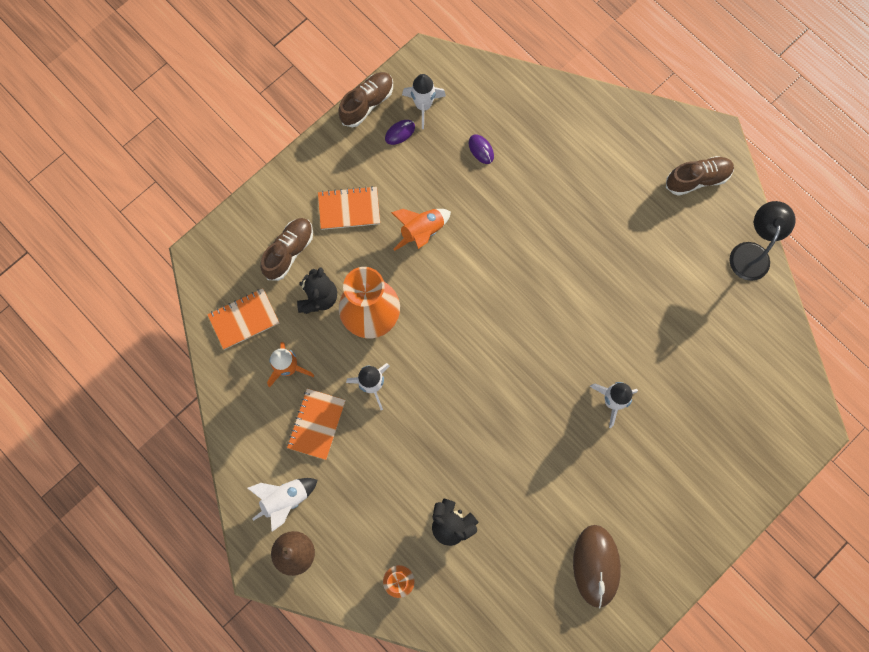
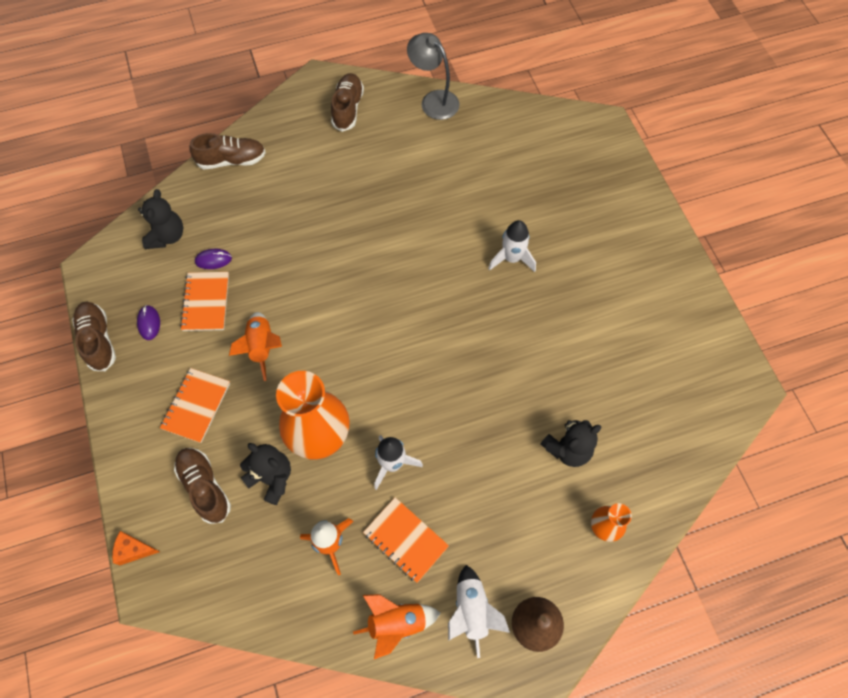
camera: 65 degrees left, 10 degrees down
orange notebook [207,288,279,350] -> orange notebook moved to [180,272,229,331]
white rocket [402,74,446,129] -> none
brown mouse [573,525,621,608] -> none
black lamp [729,201,795,281] -> grey lamp [407,33,459,120]
none -> orange cheese [112,531,160,565]
none -> black teddy bear [138,189,183,249]
none -> brown shoe [189,133,266,169]
none -> orange rocket [353,594,441,659]

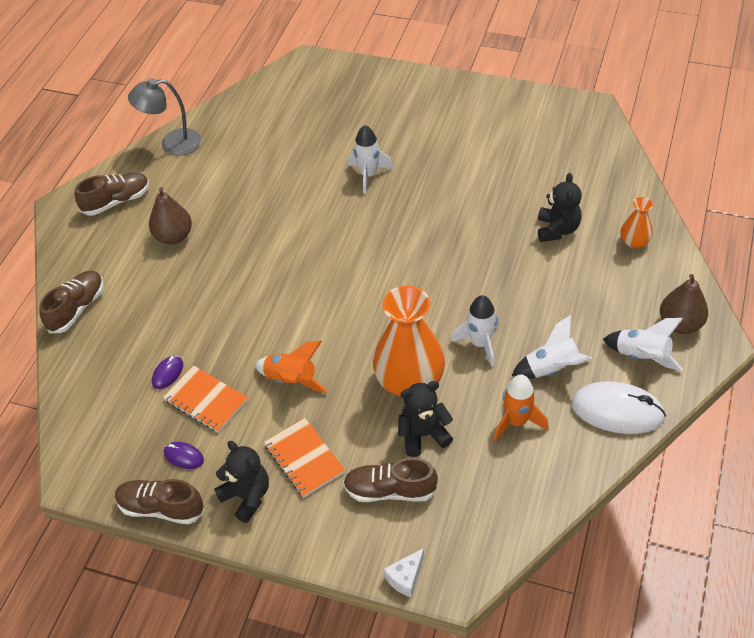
camera: 50 degrees left, 15 degrees down
orange cheese [112,531,160,565] -> white cheese [384,548,424,598]
black teddy bear [138,189,183,249] -> black teddy bear moved to [214,441,269,523]
brown shoe [331,73,364,132] -> brown shoe turned 105 degrees clockwise [75,172,149,216]
orange rocket [353,594,441,659] -> white mouse [571,381,666,434]
orange notebook [363,497,449,583] -> white rocket [511,315,592,379]
none -> brown pear [149,187,192,244]

